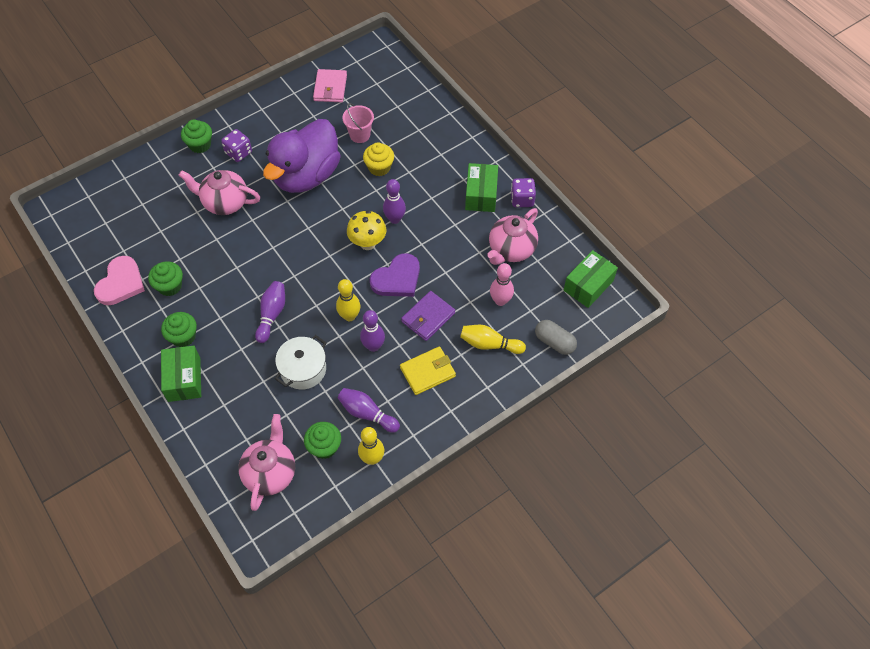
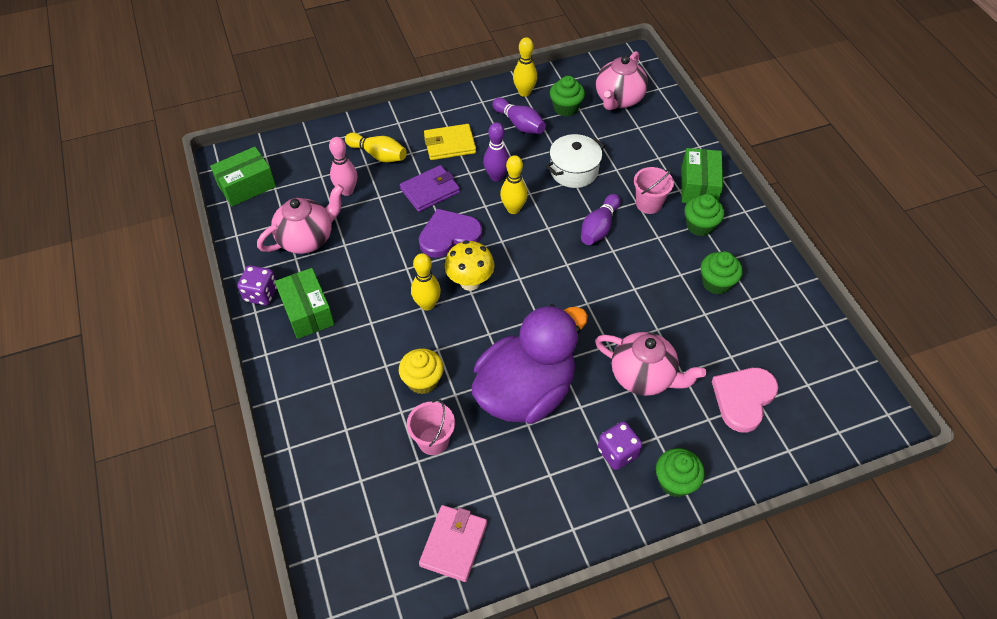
camera: 165 degrees left, 5 degrees down
pink heart [94,256,145,305] -> pink heart moved to [712,368,779,433]
purple bowling pin [383,179,406,224] -> yellow bowling pin [411,253,441,311]
green box [465,163,498,212] -> green box turned 45 degrees counterclockwise [275,268,335,339]
grey capsule [535,320,577,355] -> none
none -> pink bucket [634,167,674,214]

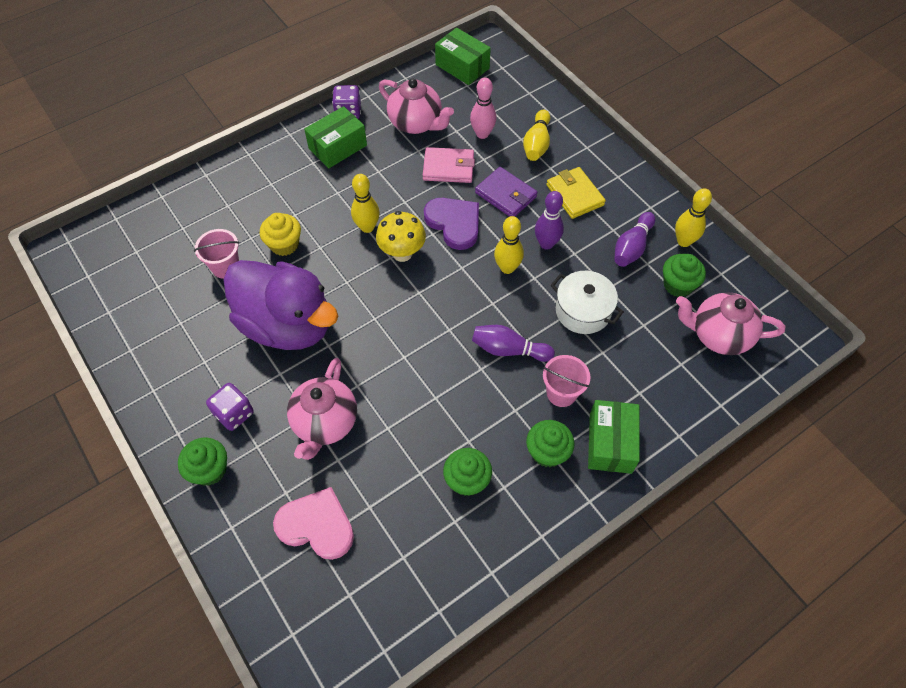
camera: 75 degrees right, 5 degrees up
pink wallet [419,505,487,582] -> pink wallet moved to [423,147,475,183]
green box [681,148,723,203] -> green box turned 75 degrees counterclockwise [588,400,640,474]

